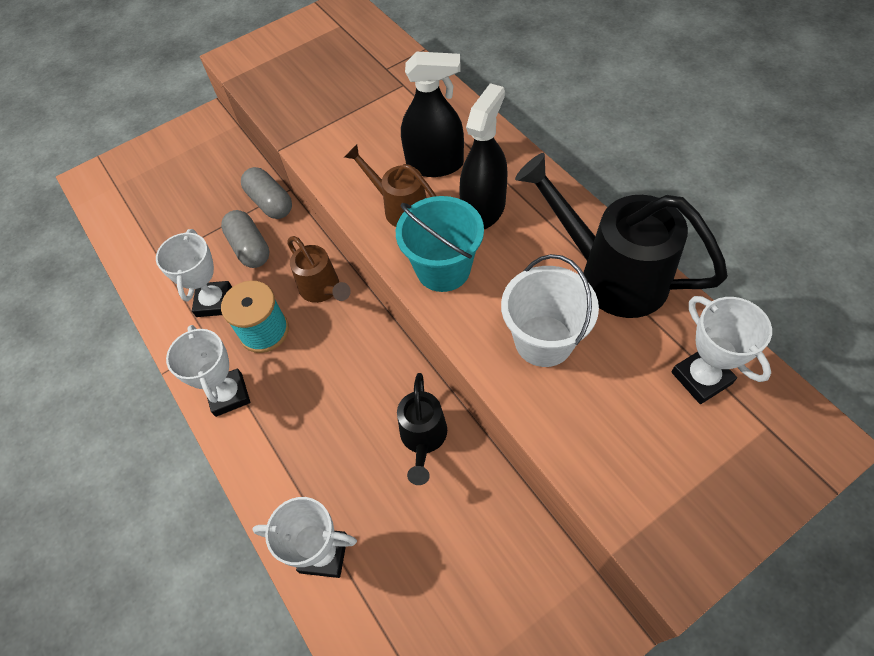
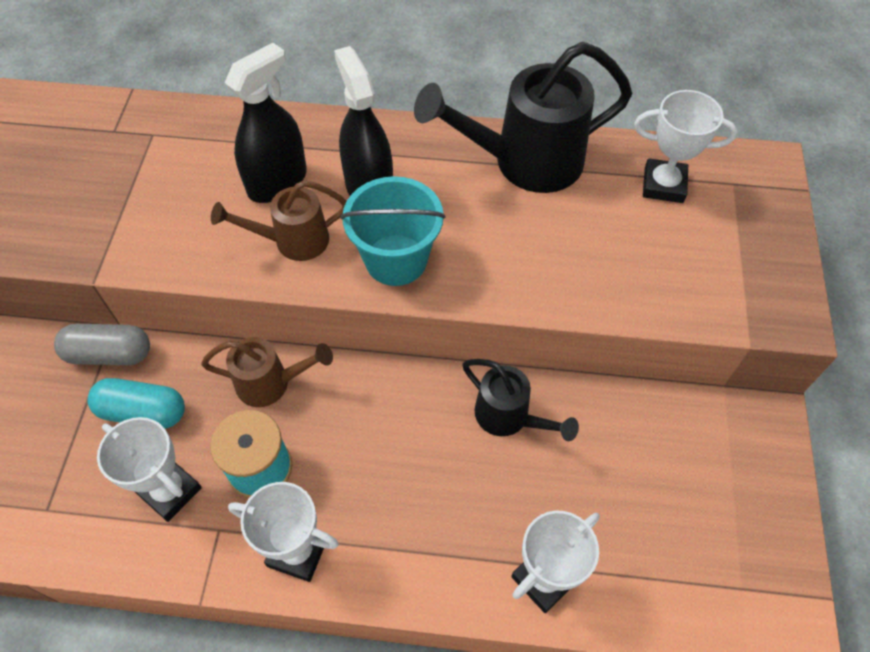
camera: 55 degrees left, 0 degrees up
grey capsule [221,210,269,268] -> turquoise capsule [87,378,185,429]
white bucket [501,254,599,367] -> none

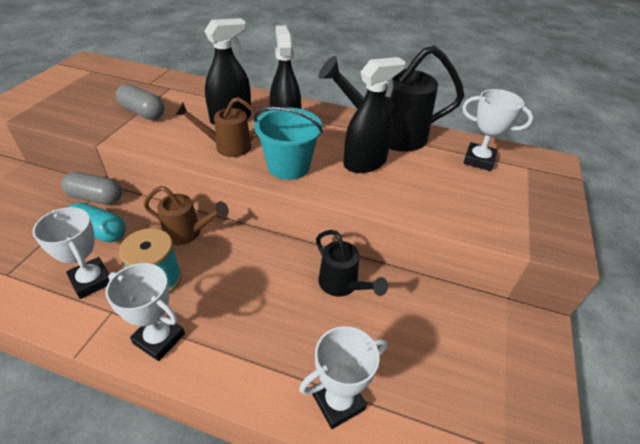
camera: 10 degrees right, 15 degrees down
none -> grey capsule [115,84,164,120]
none -> black spray bottle [343,57,405,173]

